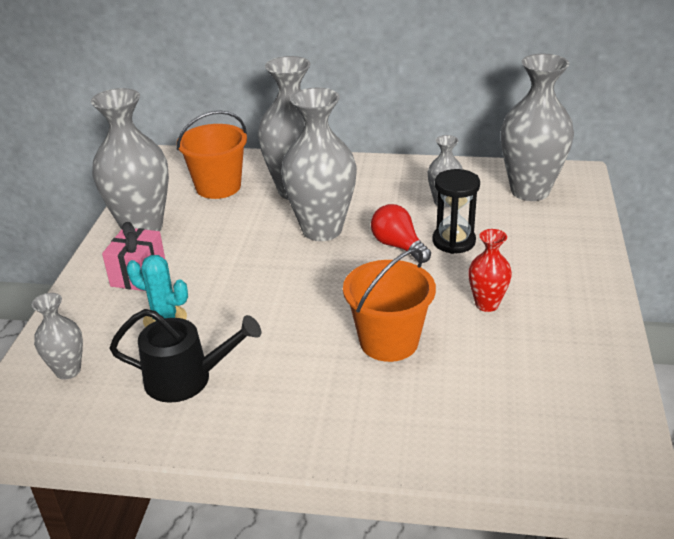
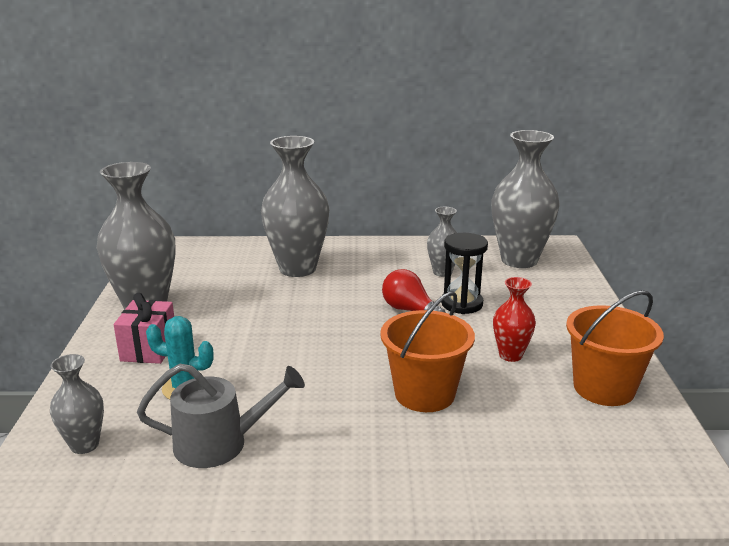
camera: 10 degrees left, 10 degrees down
black watering can [109,309,261,403] -> grey watering can [137,364,305,468]
orange bucket [177,111,247,199] -> orange bucket moved to [566,290,664,406]
grey vase [281,87,357,241] -> none

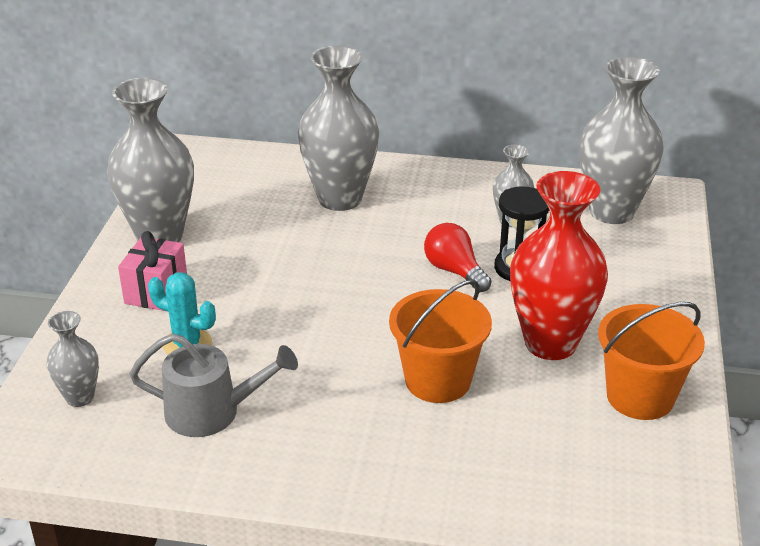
camera: 10 degrees right, 10 degrees up
red vase [493,277,536,362] -> red vase [510,171,608,360], size x1.98

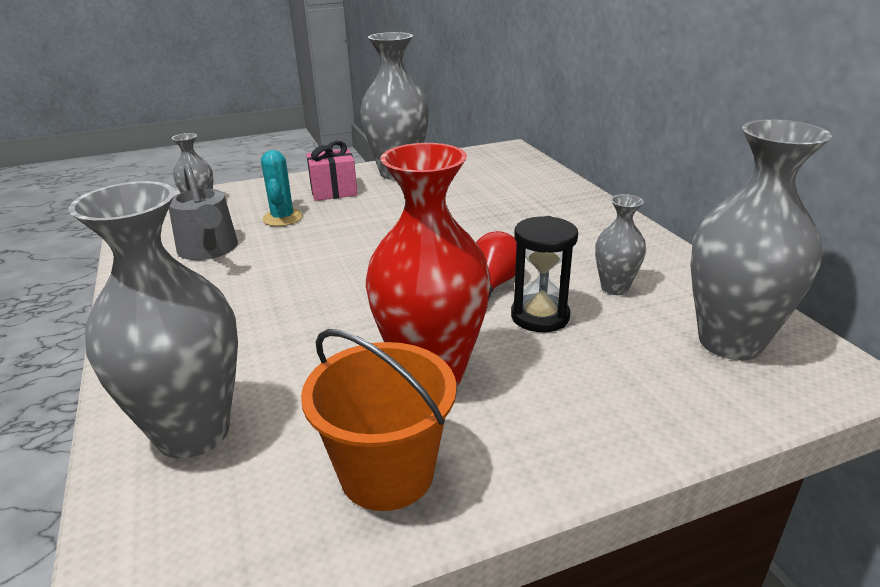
camera: 60 degrees right, 5 degrees down
grey vase [298,45,379,211] -> grey vase moved to [69,181,238,458]
orange bucket [389,279,492,403] -> none

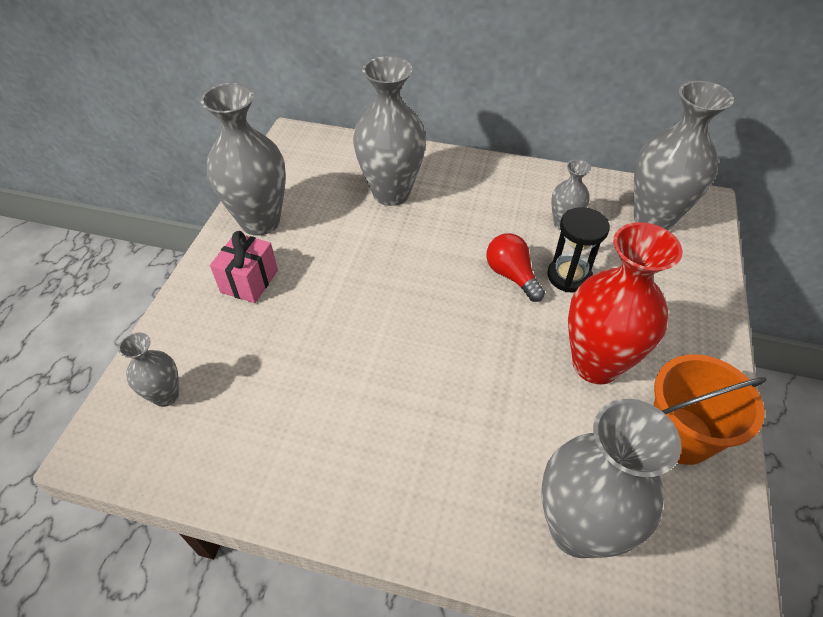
camera: 55 degrees left, 20 degrees up
grey watering can [169,164,238,260] -> none
turquoise cactus [261,150,303,226] -> none
none -> grey vase [353,56,426,206]

